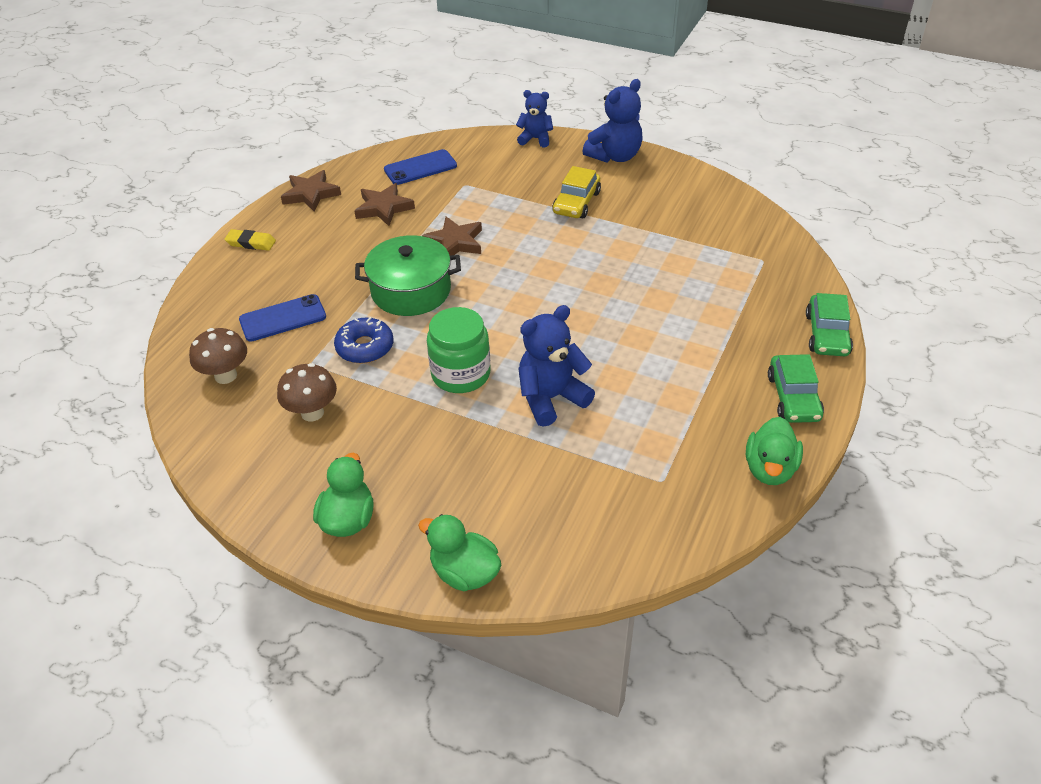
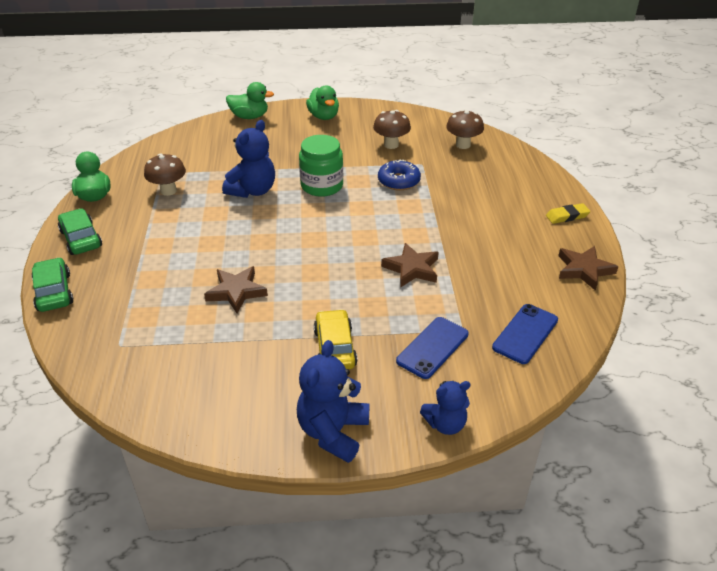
camera: 150 degrees right, 5 degrees down
blue phone [239,294,326,342] -> blue phone moved to [396,317,469,379]
brown star [355,183,415,226] -> brown star moved to [204,266,268,313]
green pot [355,235,461,316] -> none
none -> brown mushroom [144,153,186,196]

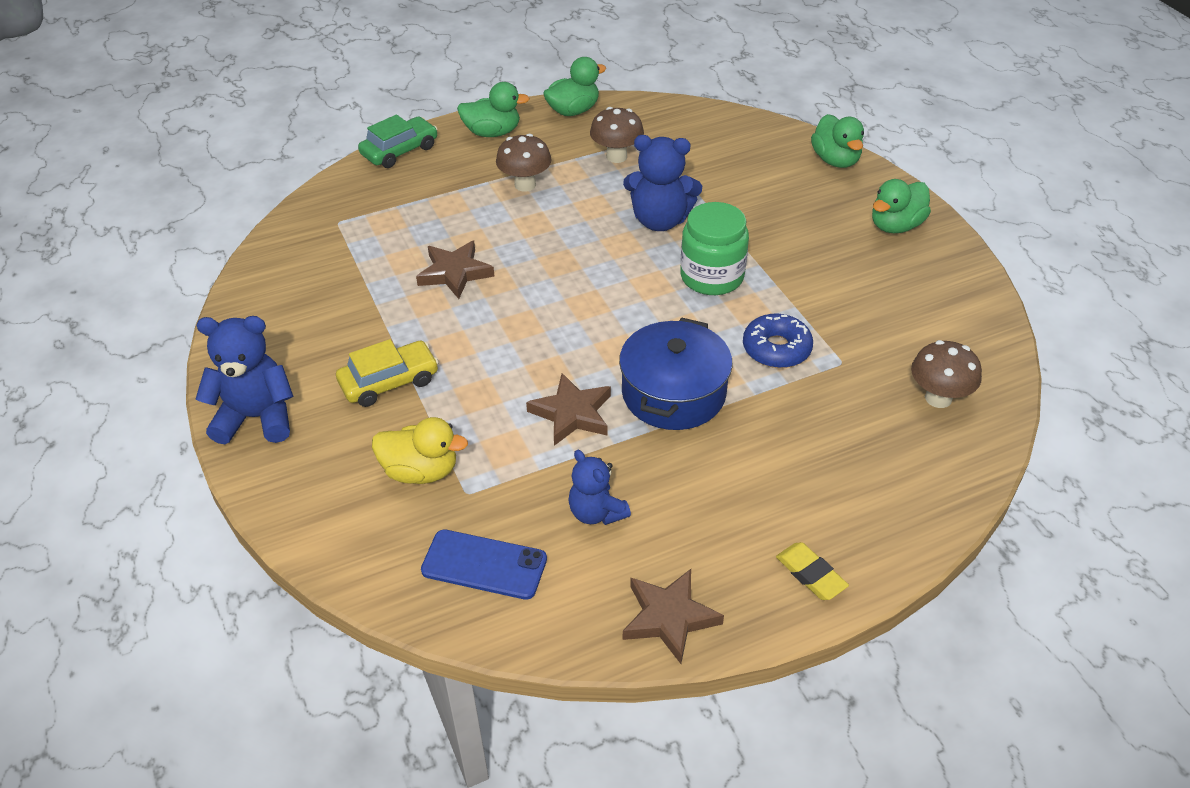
camera: 70 degrees right, 5 degrees up
green car [58,208,102,255] -> green duck [457,82,530,137]
brown mushroom [373,110,411,149] -> brown mushroom moved to [496,134,552,192]
blue phone [396,317,469,379] -> yellow duck [372,417,468,484]
blue teddy bear [420,381,471,435] -> blue teddy bear moved to [568,450,631,525]
none -> blue pot [619,317,733,430]

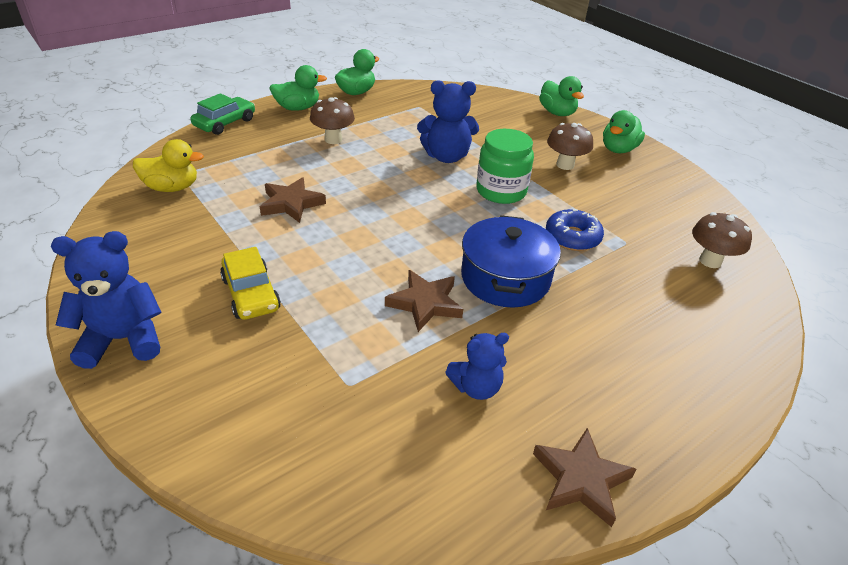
camera: 15 degrees left, 5 degrees down
yellow car [336,339,439,407] -> yellow car turned 105 degrees clockwise [220,247,281,320]
yellow duck [372,417,468,484] -> yellow duck moved to [133,139,204,192]
blue phone [421,530,547,600] -> none
blue teddy bear [568,450,631,525] -> blue teddy bear turned 60 degrees counterclockwise [445,333,509,400]
brown mushroom [590,107,644,163] -> brown mushroom moved to [547,123,593,170]
yellow eraser [776,542,849,600] -> none

